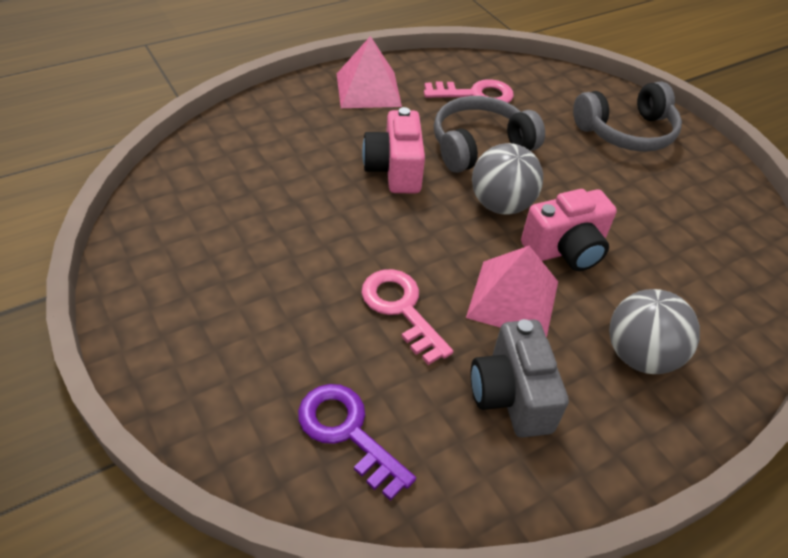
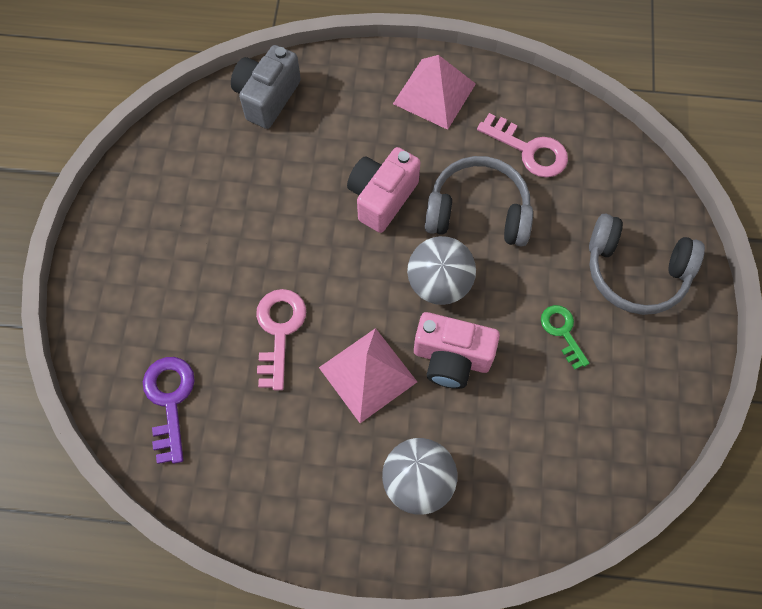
camera: 40 degrees right, 20 degrees up
grey camera [470,319,569,438] -> grey camera moved to [231,45,301,129]
none -> green key [541,305,589,369]

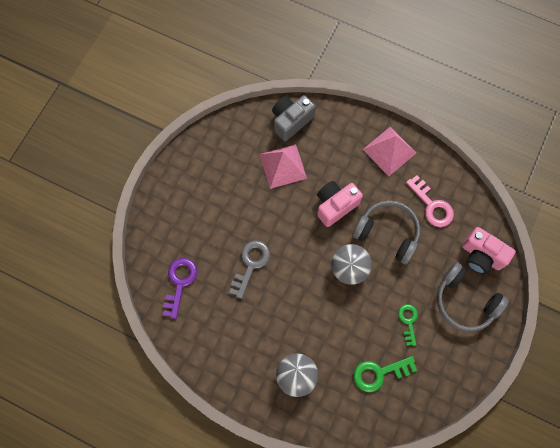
camera: 20 degrees right, 5 degrees up
pink key [256,289,306,390] -> grey key [229,240,270,299]
pink pyramid [319,328,417,423] -> pink pyramid moved to [259,144,307,189]
pink camera [414,312,500,389] -> pink camera moved to [462,227,516,274]
none -> green key [353,356,417,392]

